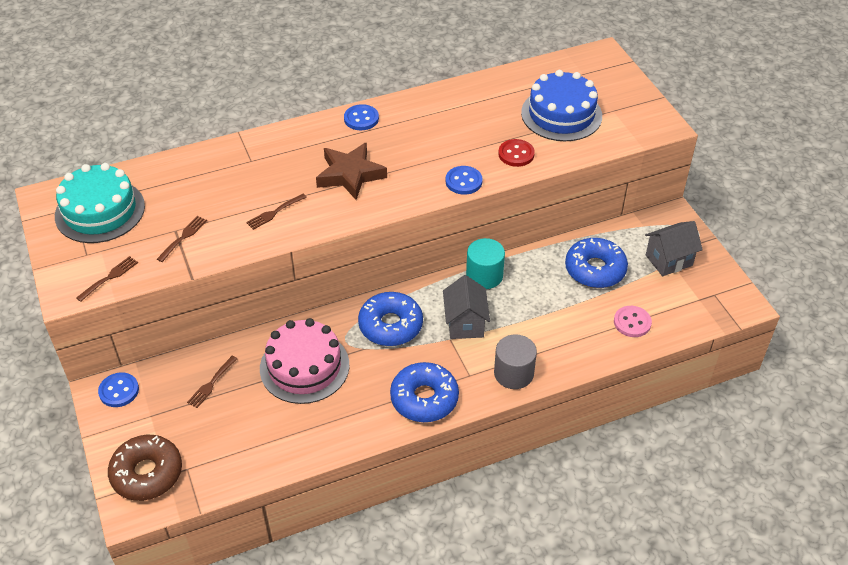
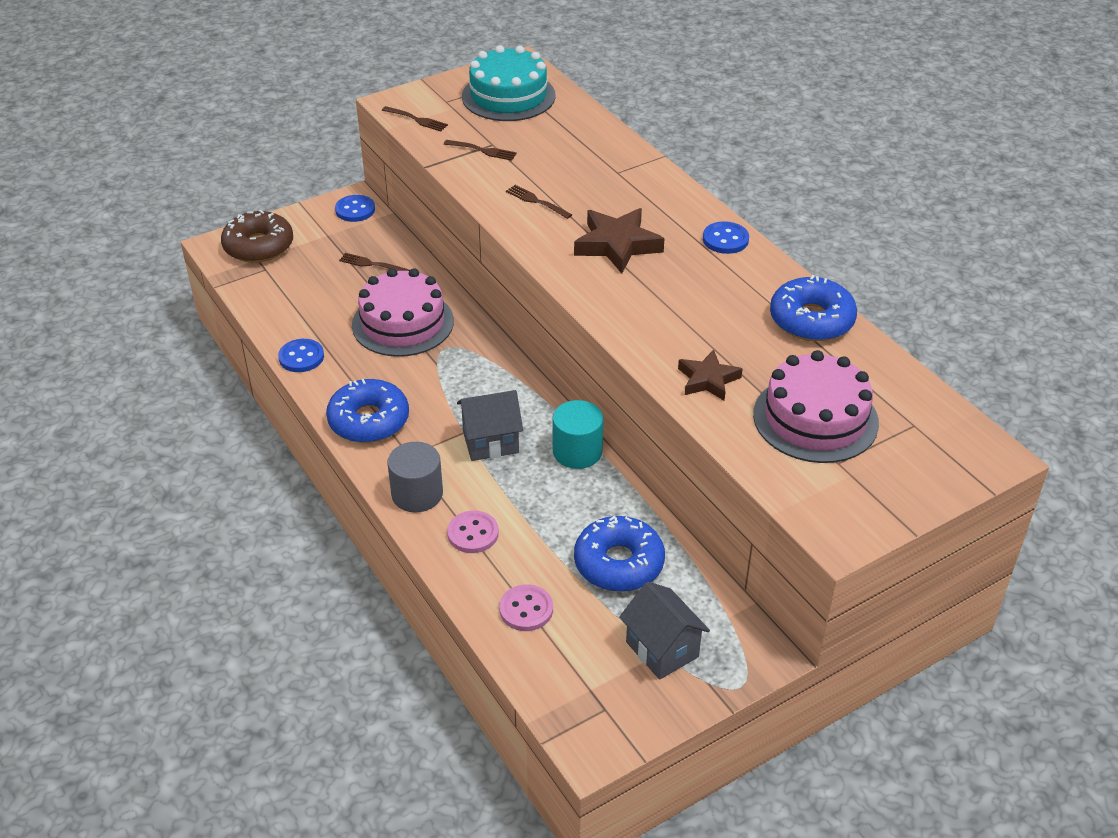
camera: 80 degrees right, 5 degrees down
blue donut [358,292,423,346] -> blue donut moved to [770,275,857,341]
blue button [446,166,483,195] -> blue button moved to [278,339,324,372]
red button [498,139,535,167] -> brown star [678,350,743,401]
blue cake [521,70,602,141] -> pink cake [753,350,879,463]
none -> pink button [447,511,499,553]

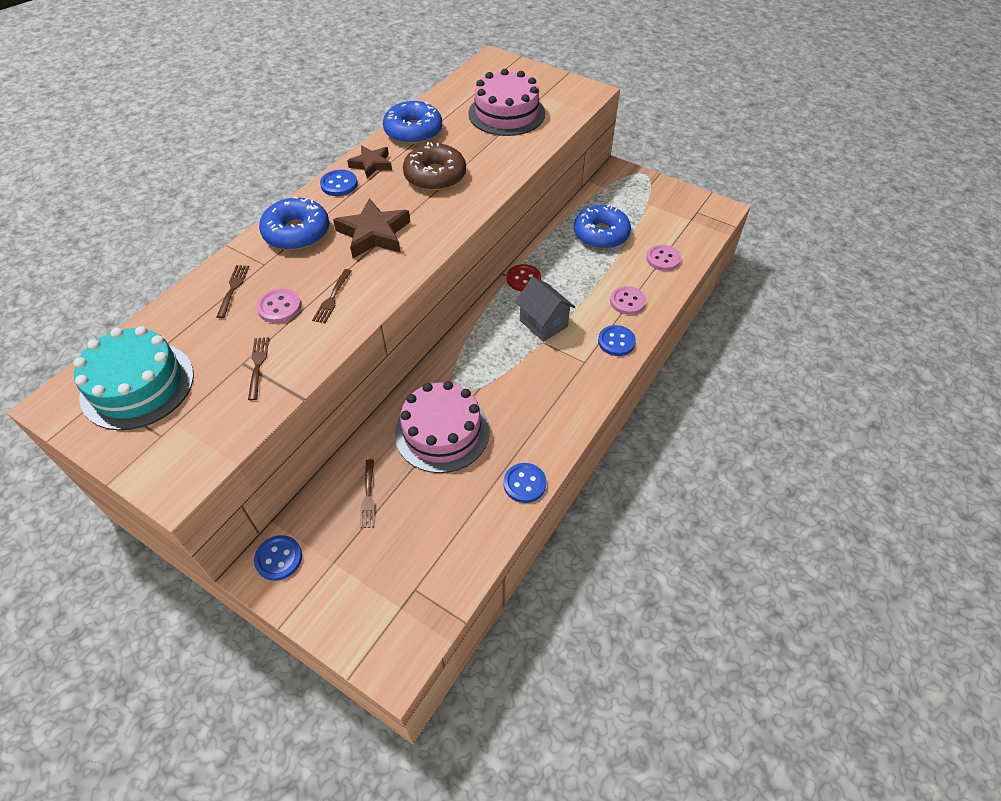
camera: 115 degrees left, 10 degrees up
brown donut [221,210,293,263] -> brown donut moved to [403,142,466,191]
blue donut [326,379,409,443] -> blue donut moved to [259,196,329,250]
brown fork [382,106,448,132] -> brown fork moved to [217,265,249,318]
grey cylinder [387,442,443,512] -> blue button [598,325,636,356]
turquoise cylinder [552,400,604,469] -> red button [507,264,541,291]
grey house [619,581,710,680] -> none
brown star [678,350,743,401] -> brown star moved to [347,146,392,179]
none -> pink button [256,288,301,323]

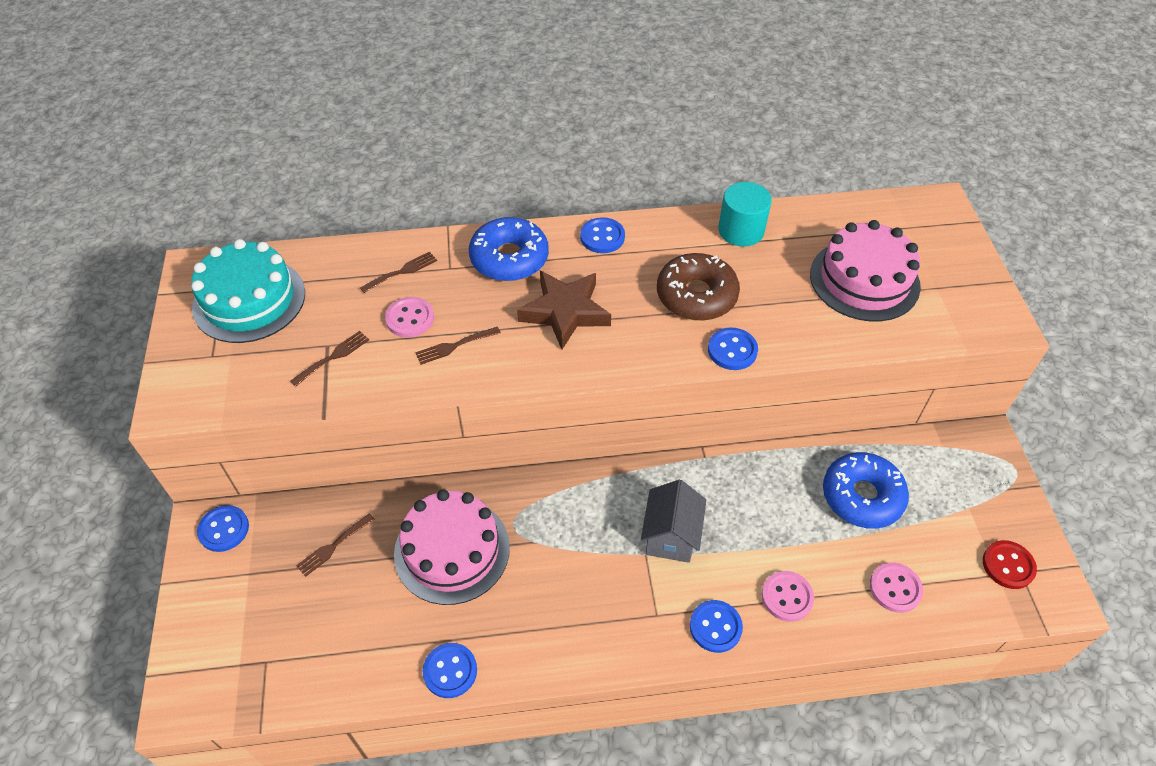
camera: 50 degrees right, 0 degrees up
brown star [347,146,392,179] -> none
blue donut [383,101,442,145] -> turquoise cylinder [718,182,772,247]
red button [507,264,541,291] -> red button moved to [983,540,1037,589]
none -> blue button [708,327,758,370]

